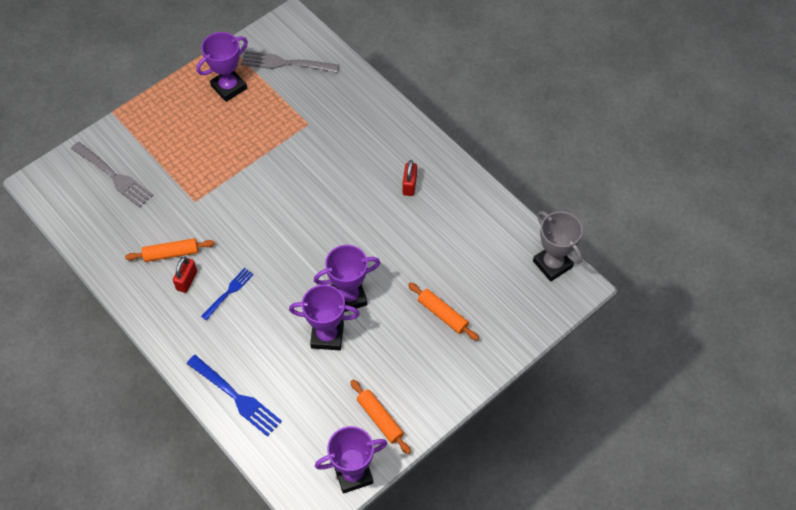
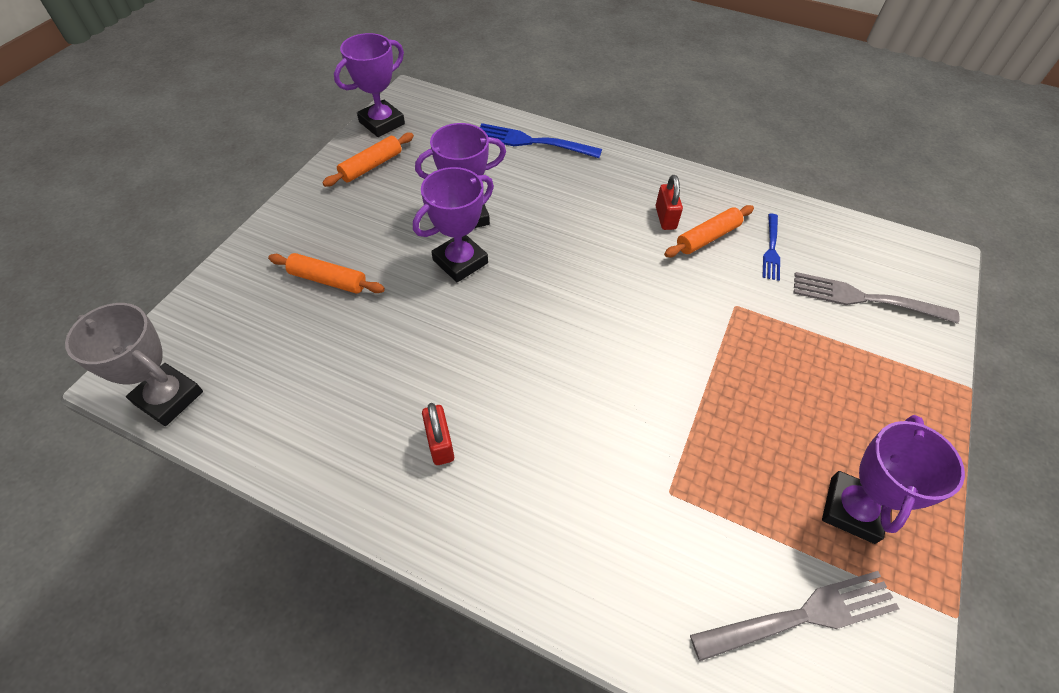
camera: 155 degrees right, 5 degrees down
blue fork [201,268,254,321] -> blue fork moved to [762,214,780,281]
orange rolling pin [350,379,411,454] -> orange rolling pin turned 75 degrees counterclockwise [323,133,414,187]

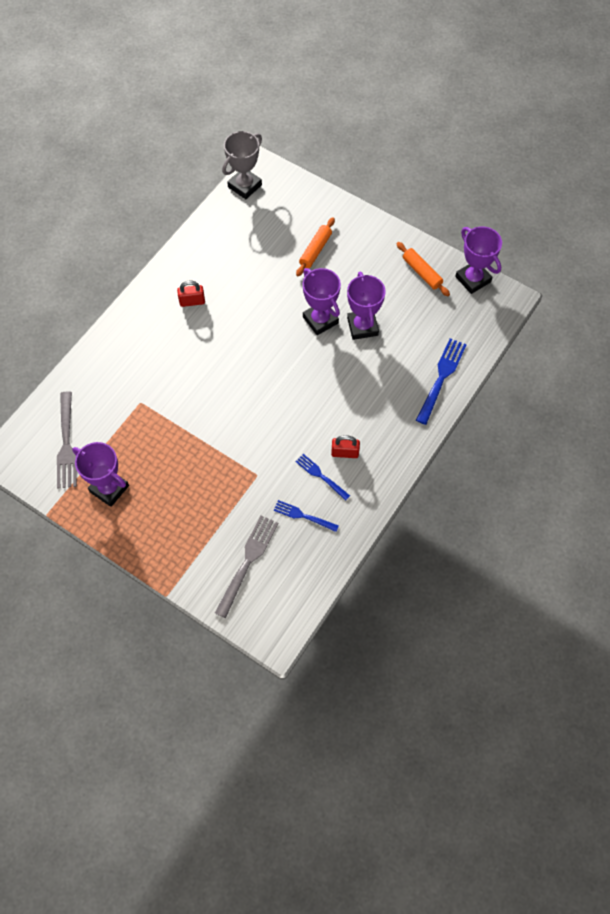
camera: 100 degrees right, 10 degrees up
orange rolling pin [664,205,754,257] -> blue fork [295,454,350,501]

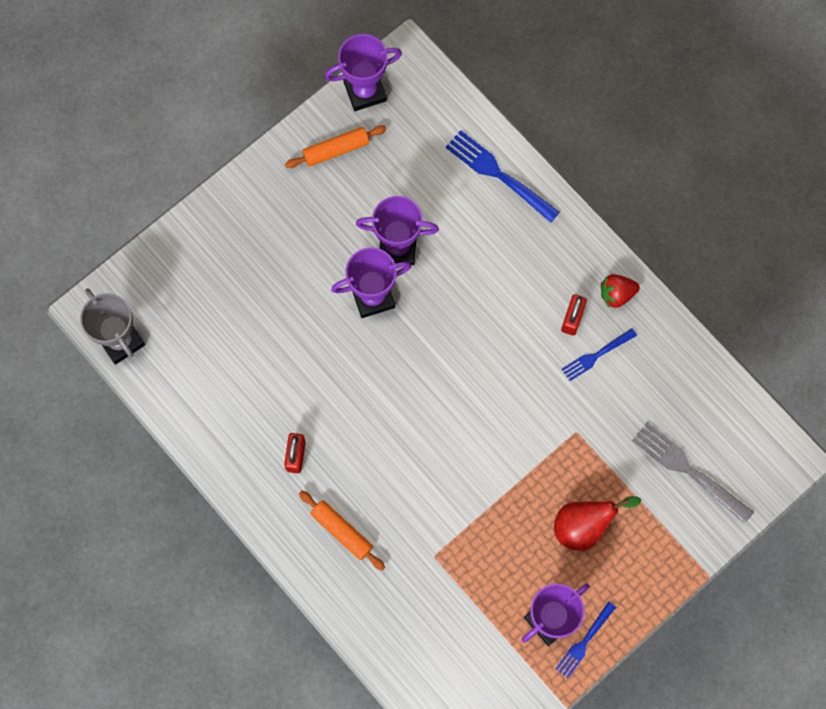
camera: 75 degrees left, 10 degrees up
grey fork [57,391,77,489] -> none
blue fork [274,500,339,532] -> blue fork moved to [556,601,616,678]
orange rolling pin [296,217,335,276] -> orange rolling pin moved to [299,491,385,570]
none -> red pear [554,496,641,551]
none -> red strawberry [601,274,640,308]

